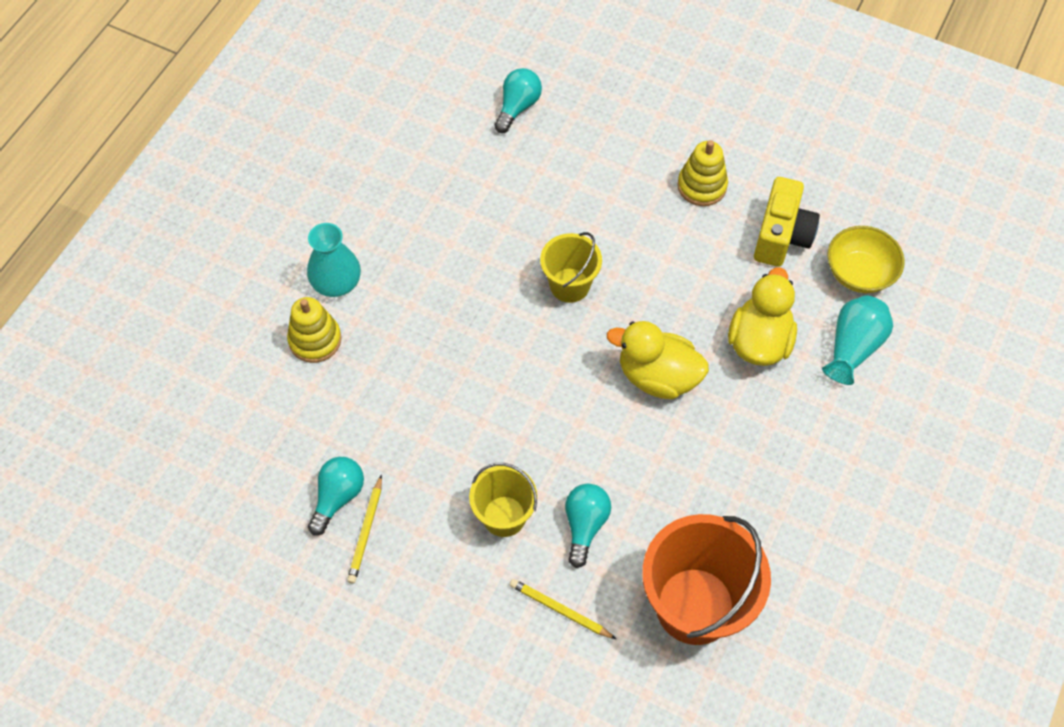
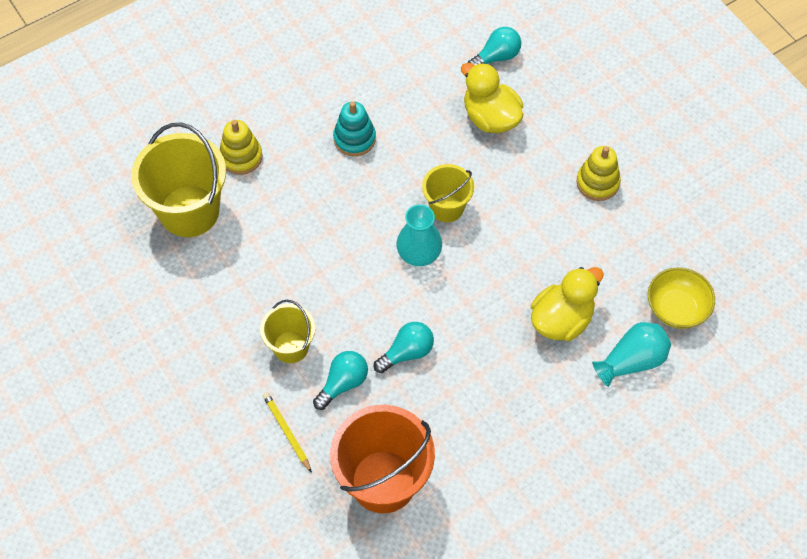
camera: 30 degrees right, 0 degrees up
turquoise vase [307,223,361,297] -> turquoise vase moved to [396,204,442,266]
turquoise light bulb [308,457,364,536] -> turquoise light bulb moved to [374,322,434,373]
yellow pencil [347,475,382,584] -> none
yellow duck [607,321,709,399] -> yellow duck moved to [461,63,523,133]
yellow camera [754,177,820,267] -> none
none -> yellow bucket [131,123,226,237]
none -> turquoise stacking toy [333,101,376,156]

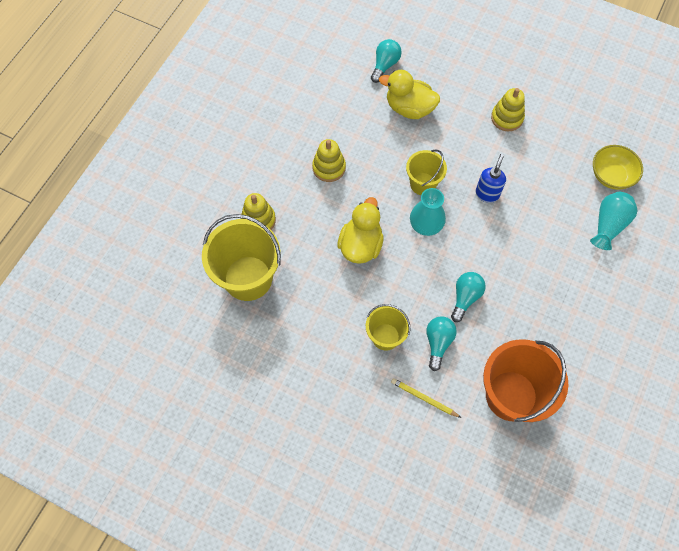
camera: 30 degrees left, 5 degrees up
turquoise stacking toy [333,101,376,156] -> yellow stacking toy [312,139,346,182]
yellow duck [531,267,604,341] -> yellow duck moved to [337,197,384,264]
none -> blue soap dispenser [476,154,506,203]

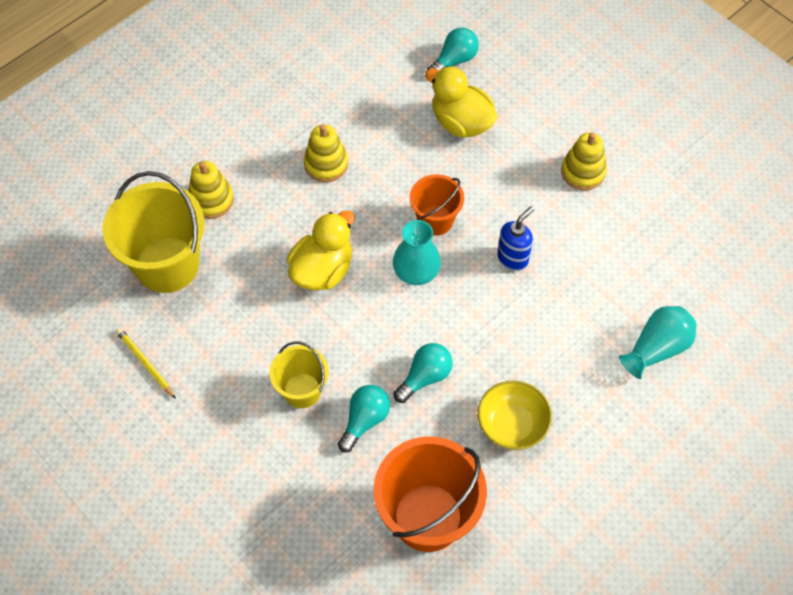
camera: 20 degrees right, 5 degrees down
yellow pencil [391,378,461,418] -> yellow pencil moved to [116,328,176,399]
yellow bucket [406,150,447,195] -> orange bucket [410,174,464,236]
yellow bowl [593,145,643,190] -> yellow bowl moved to [477,381,552,450]

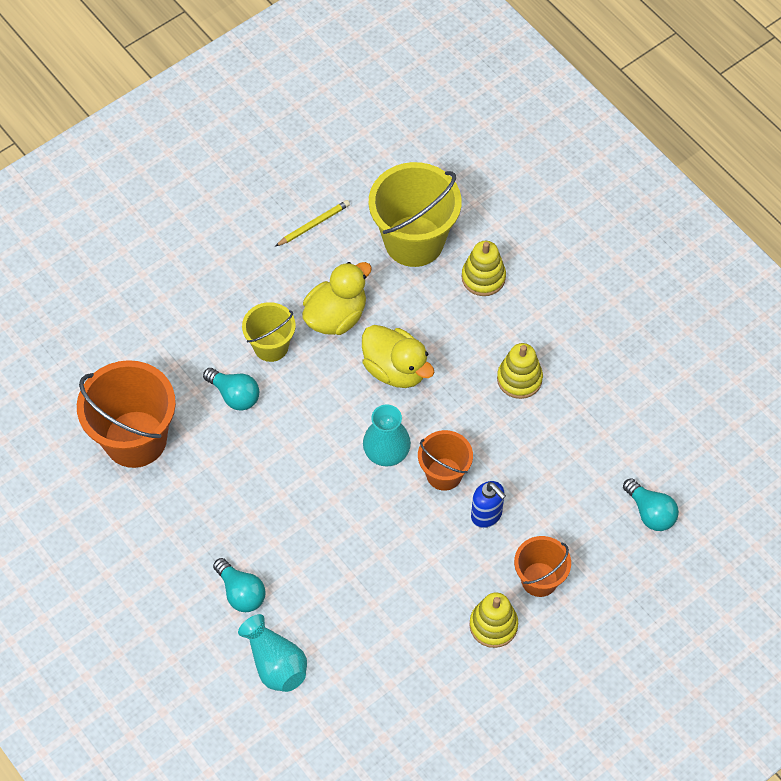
camera: 95 degrees right, 0 degrees up
turquoise light bulb [393,343,453,403] -> turquoise light bulb moved to [213,558,265,612]
yellow duck [425,66,497,137] -> yellow duck moved to [302,262,372,335]
yellow bowl [477,381,552,450] -> none
blue soap dispenser [497,206,534,271] -> blue soap dispenser moved to [471,481,506,528]
none -> orange bucket [514,536,571,597]

